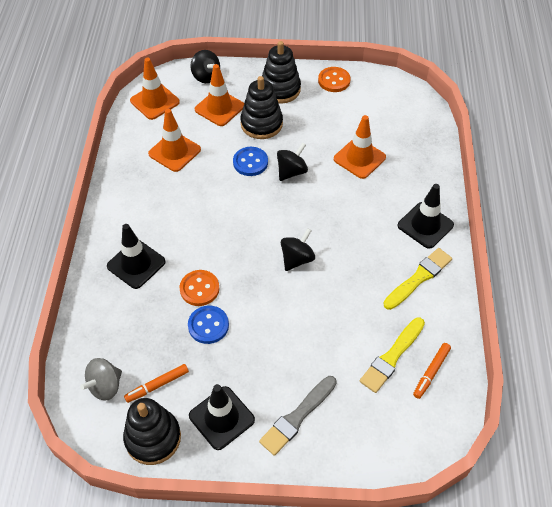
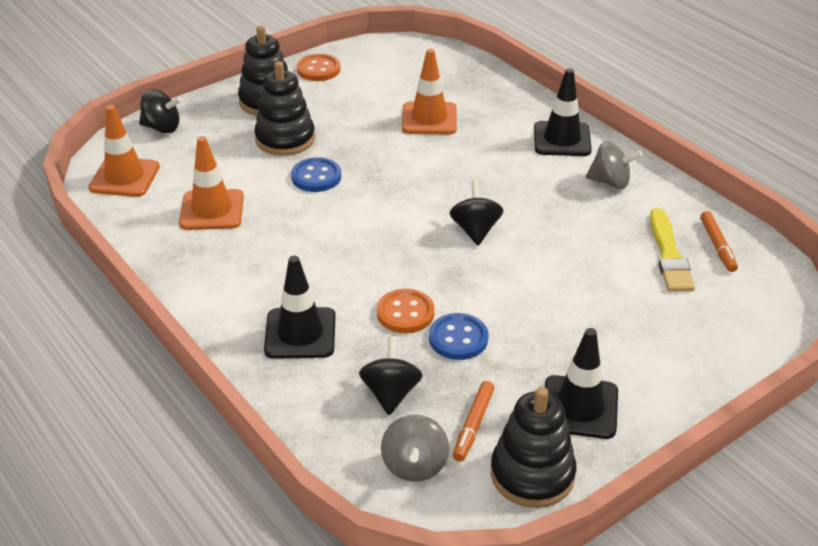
camera: 40 degrees left, 15 degrees down
orange traffic cone [195,64,244,126] -> none
grey brush [259,376,337,456] -> none
black spinning top [277,142,308,181] -> black spinning top moved to [359,336,423,415]
yellow brush [383,248,452,310] -> grey spinning top [586,141,643,189]

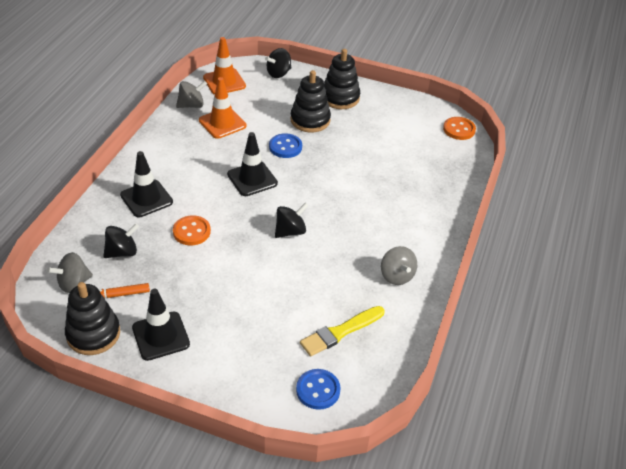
camera: 55 degrees right, 5 degrees up
black spinning top [139,89,182,133] -> black spinning top turned 75 degrees clockwise [265,48,291,78]
orange button [297,54,341,81] -> orange button moved to [443,117,476,140]
orange traffic cone [402,49,457,135] -> none
blue button [429,313,489,360] -> blue button moved to [296,369,341,410]
black traffic cone [534,68,592,156] -> black traffic cone moved to [227,132,278,196]
orange marker [700,211,738,272] -> none
none -> grey spinning top [176,81,207,108]

